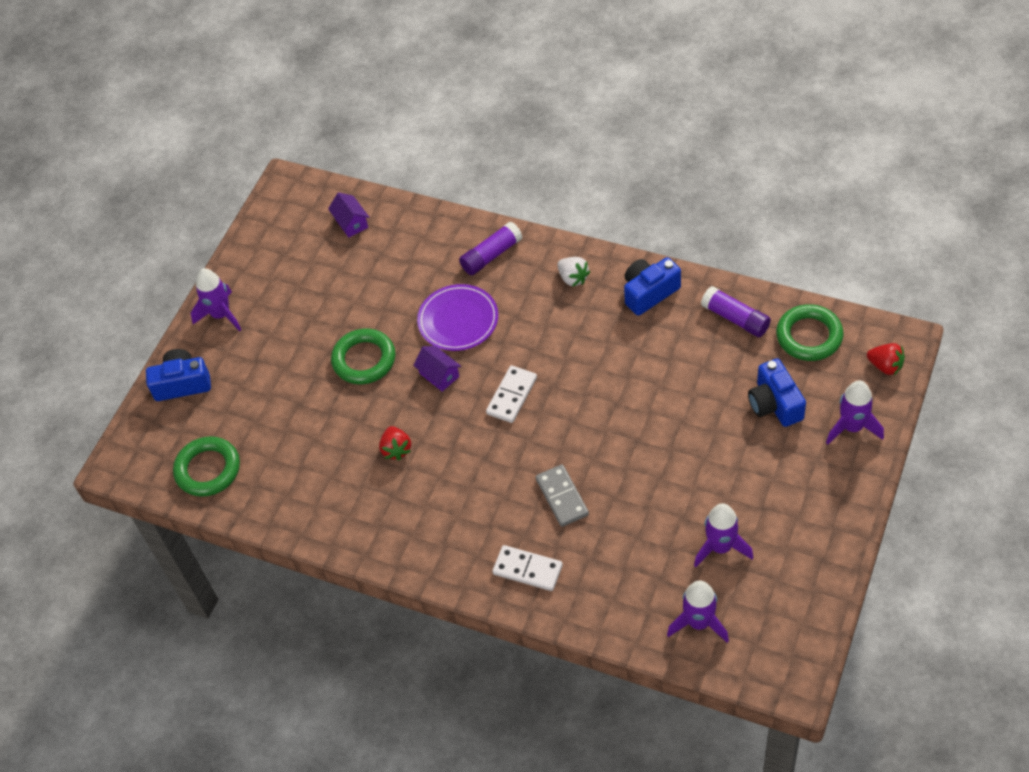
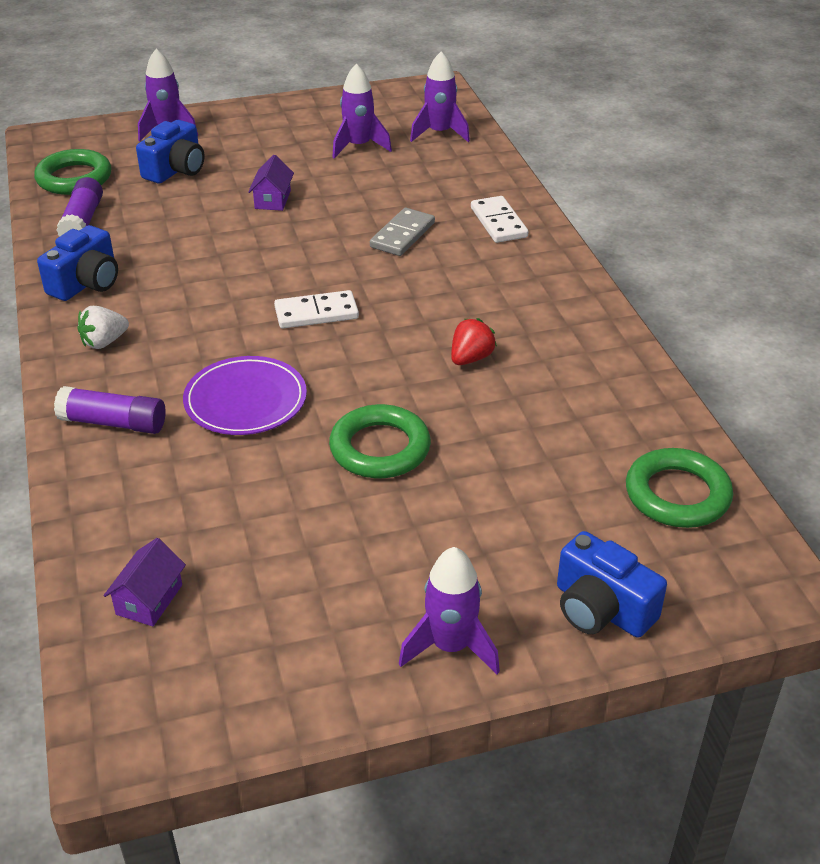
camera: 135 degrees left, 15 degrees down
purple house [413,346,461,392] -> purple house moved to [248,155,294,211]
white strawberry [557,257,590,287] -> white strawberry turned 135 degrees counterclockwise [77,306,129,349]
blue camera [624,257,681,316] -> blue camera turned 75 degrees counterclockwise [37,225,118,301]
red strawberry [867,343,905,375] -> none

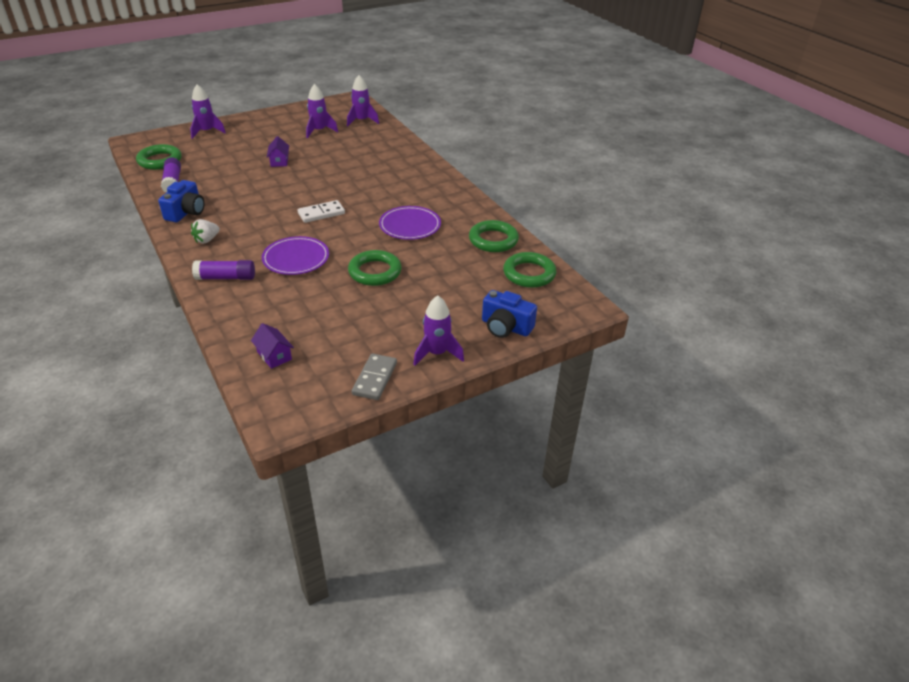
camera: 15 degrees left, 0 degrees up
purple house [104,538,186,626] -> purple house turned 45 degrees counterclockwise [251,323,294,369]
blue camera [136,120,204,183] -> none
grey domino [370,208,435,256] -> grey domino moved to [352,353,397,400]
red strawberry [451,318,497,365] -> purple plate [379,206,441,240]
white domino [471,196,528,243] -> none
none -> green ring [469,220,519,252]

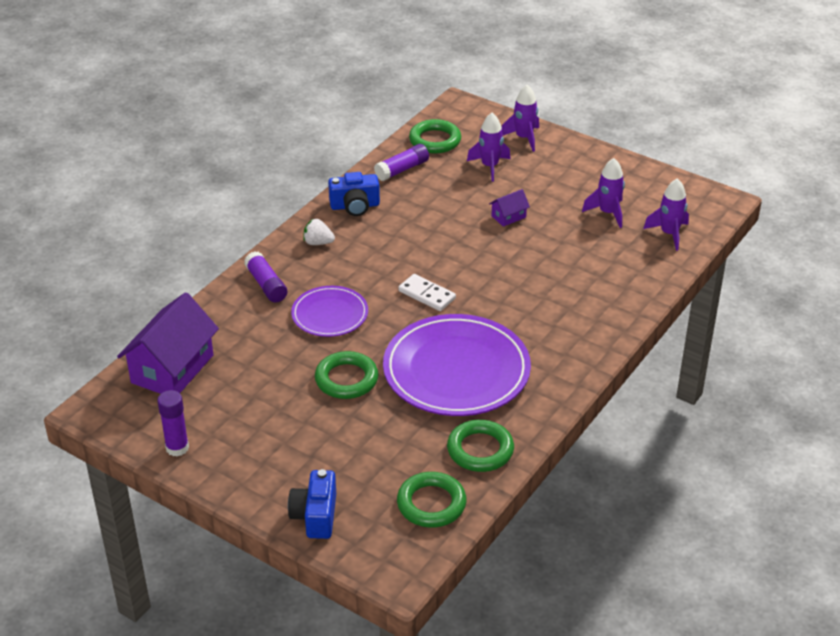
camera: 65 degrees right, 0 degrees up
purple house [251,323,294,369] -> purple house [117,292,219,394], size x2.23
grey domino [352,353,397,400] -> purple glue stick [157,390,189,457]
purple plate [379,206,441,240] -> purple plate [383,314,531,416], size x1.83
purple rocket [413,296,464,366] -> purple rocket moved to [467,113,511,182]

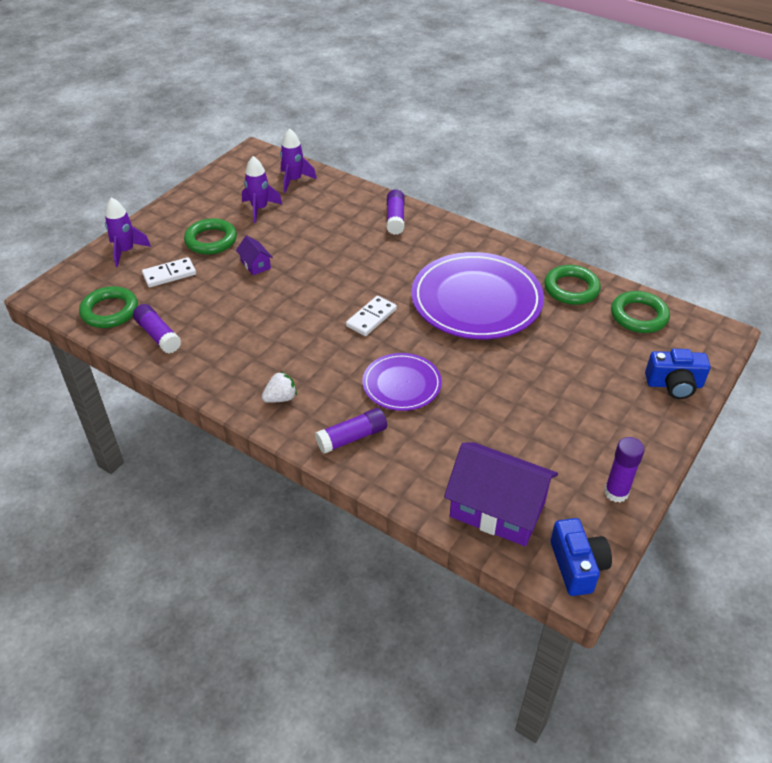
camera: 90 degrees left, 5 degrees up
white strawberry [303,218,335,245] -> white strawberry turned 135 degrees counterclockwise [262,371,297,403]
green ring [315,351,379,399] -> green ring moved to [184,218,237,254]
blue camera [328,172,380,216] -> blue camera moved to [550,518,612,596]
purple rocket [467,113,511,182] -> white domino [142,257,196,287]
none -> purple glue stick [387,190,405,235]

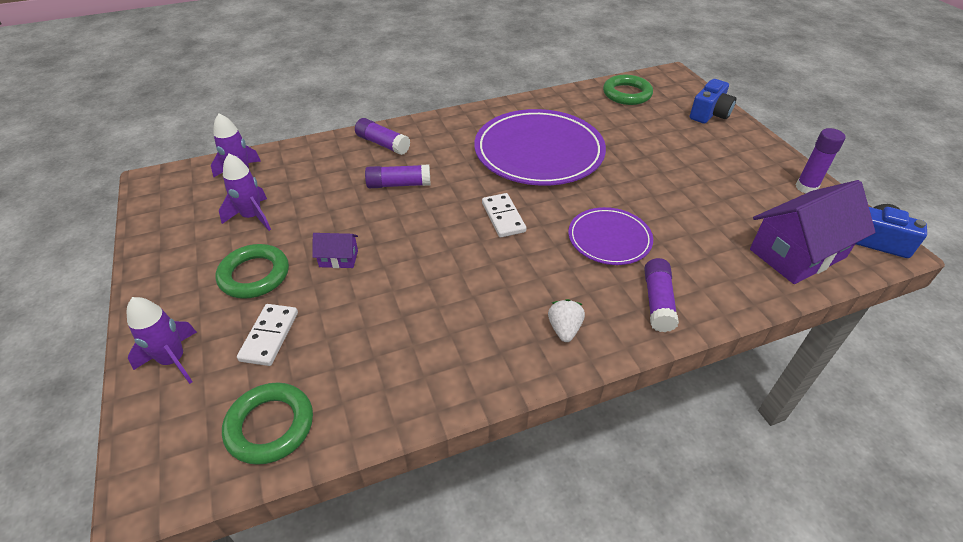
camera: 55 degrees left, 0 degrees up
purple glue stick [133,304,181,353] -> purple glue stick moved to [365,164,430,188]
green ring [544,265,601,305] -> none

